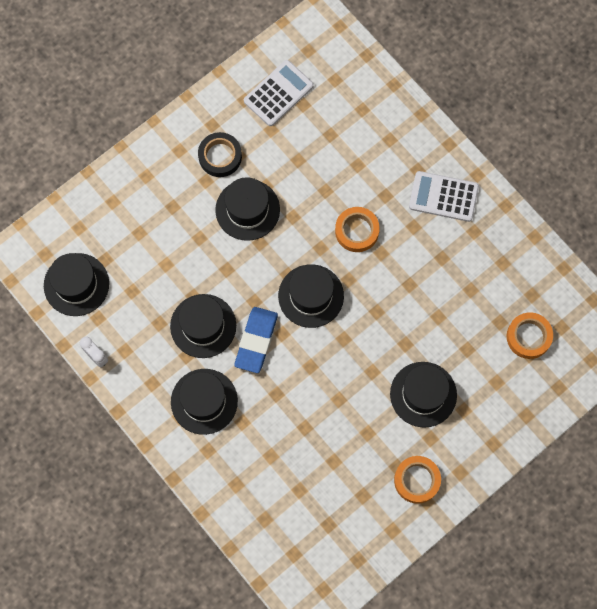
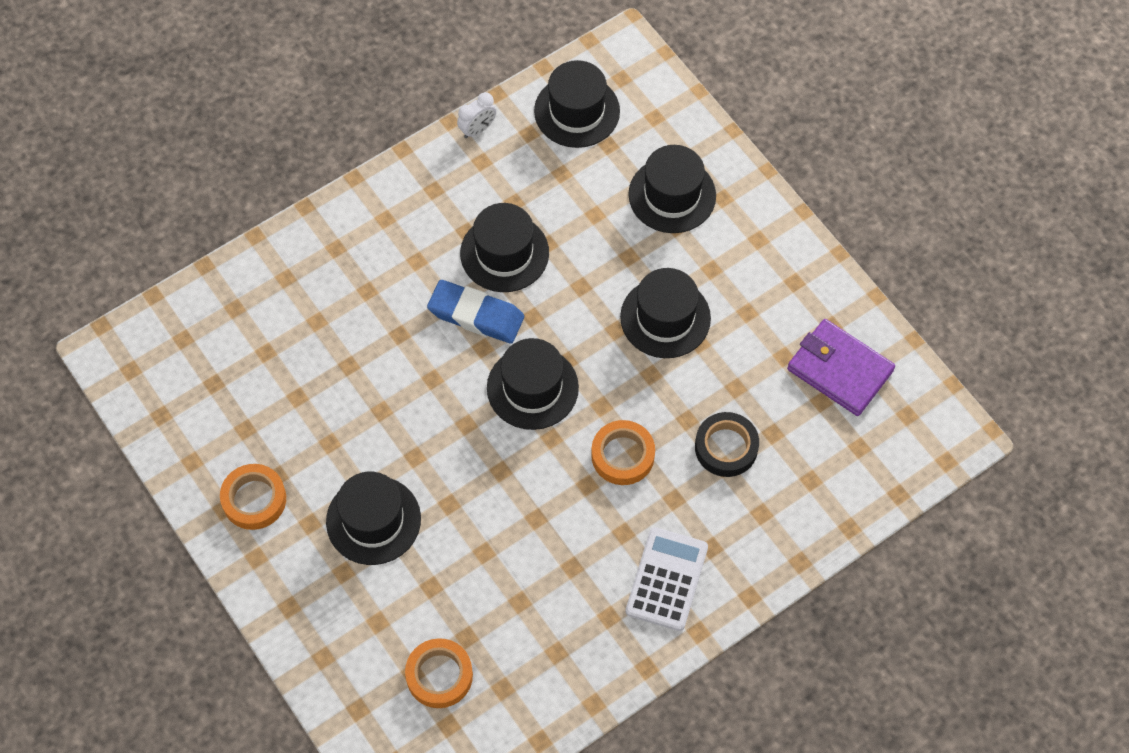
camera: 95 degrees right, 10 degrees down
black hat [171,369,238,435] -> black hat moved to [628,145,716,233]
black tape [198,132,242,177] -> black tape moved to [695,412,759,477]
white calculator [244,60,314,126] -> purple wallet [787,319,895,416]

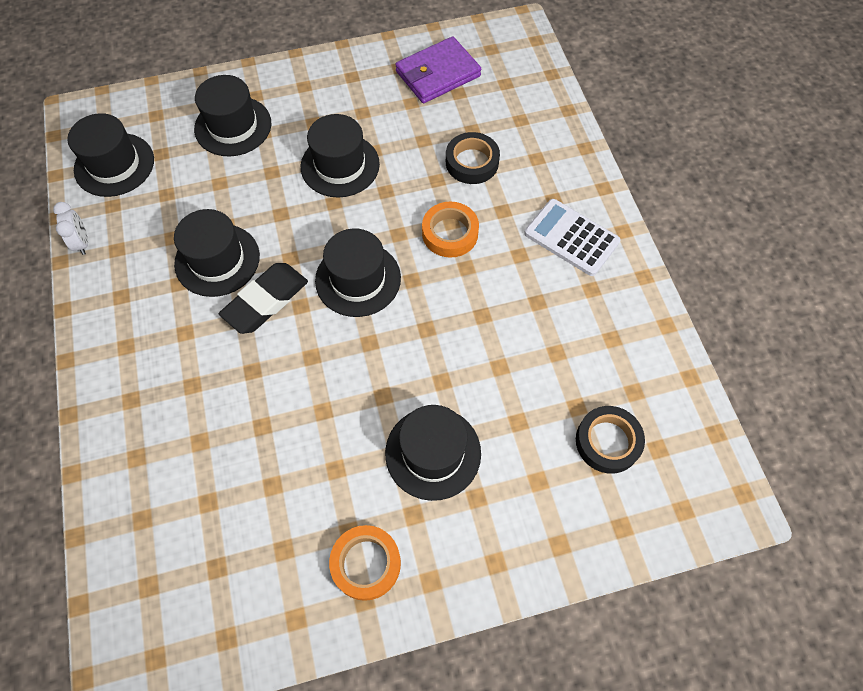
camera: 70 degrees left, 0 degrees up
orange tape [405,638,473,708] -> black tape [576,406,645,474]
blue eraser [427,280,524,343] -> black eraser [219,263,308,334]

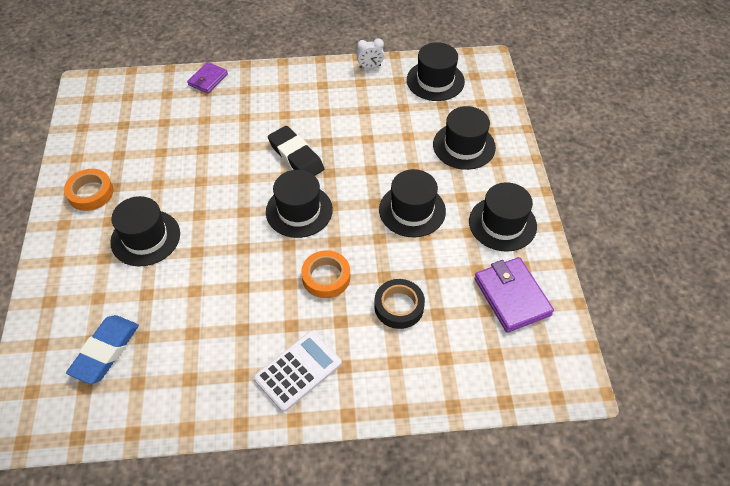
camera: 100 degrees right, 10 degrees down
black hat [174,209,260,297] -> black hat moved to [469,182,537,252]
black tape [576,406,645,474] -> blue eraser [66,315,139,384]
none -> purple wallet [187,62,228,93]

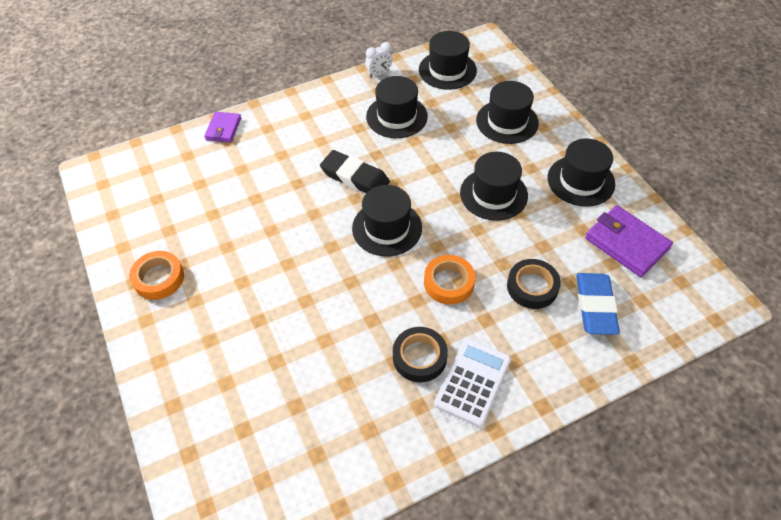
camera: 20 degrees left, 0 degrees up
blue eraser [66,315,139,384] -> blue eraser moved to [576,273,620,335]
black hat [110,196,180,266] -> black hat moved to [366,76,428,138]
none -> black tape [393,327,448,382]

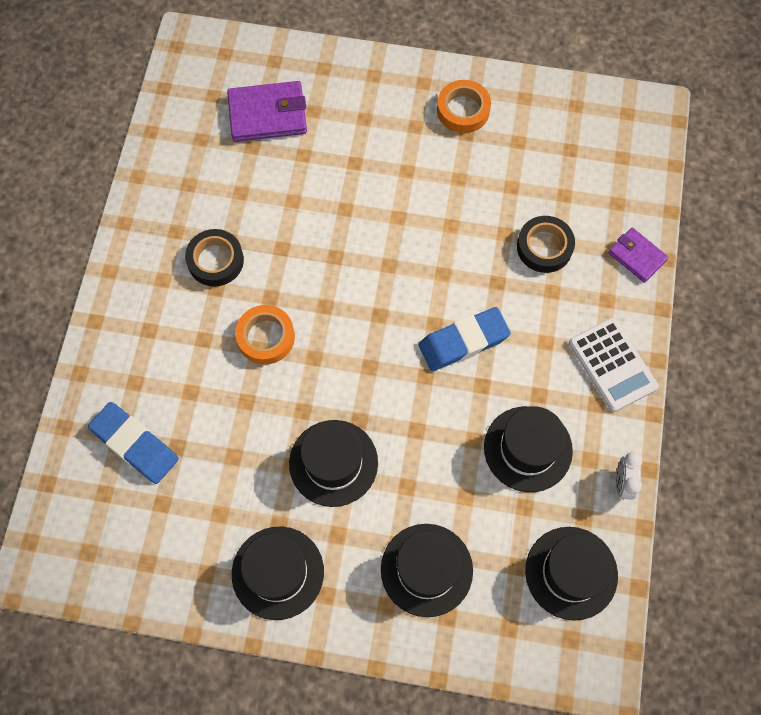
camera: 125 degrees right, 15 degrees up
black eraser [320,150,390,193] -> blue eraser [419,307,511,371]
black hat [352,185,422,256] -> none
white calculator [434,338,511,427] -> white calculator moved to [569,318,658,412]
black tape [507,259,561,309] -> black tape moved to [517,216,575,273]
purple wallet [585,205,673,277] -> purple wallet moved to [227,81,307,142]

